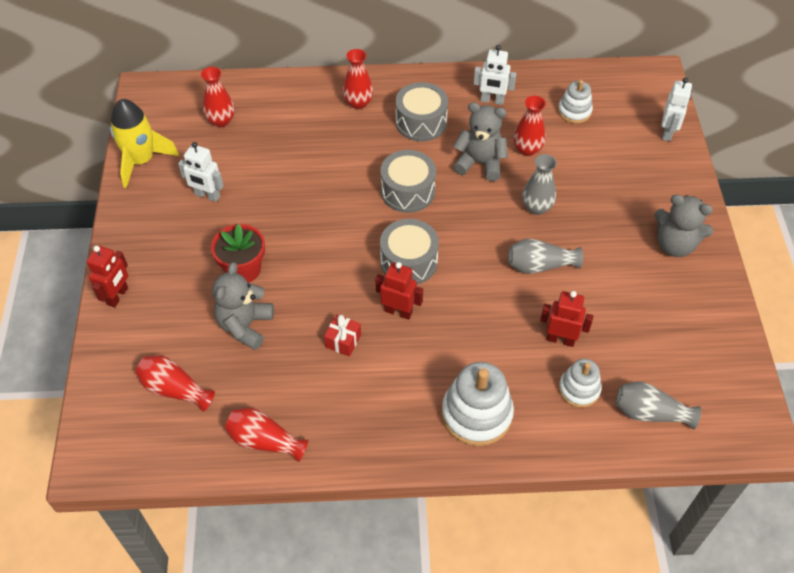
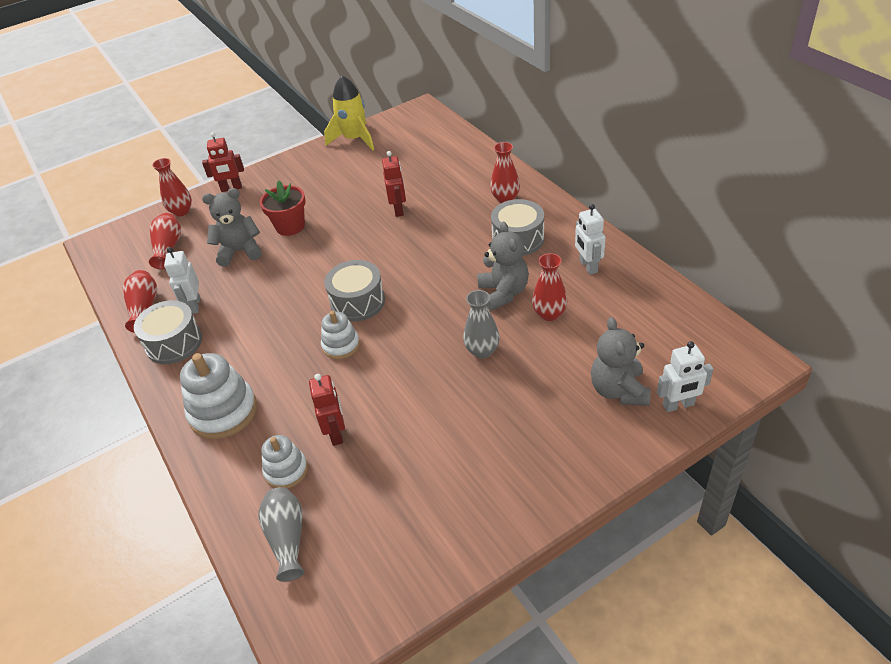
camera: 65 degrees right, 10 degrees down
white robot [178,142,224,202] -> white robot moved to [164,247,200,314]
red vase [201,67,234,127] -> red vase moved to [152,158,192,217]
red gift [324,314,361,357] -> none
red robot [375,262,423,320] -> red robot moved to [382,151,406,217]
grey drum [380,150,436,213] -> grey drum moved to [134,300,202,364]
grey vase [508,239,583,274] -> none
white stacking toy [558,80,593,124] -> white stacking toy moved to [321,311,360,359]
grey teddy bear [654,195,713,257] -> grey teddy bear moved to [591,317,651,406]

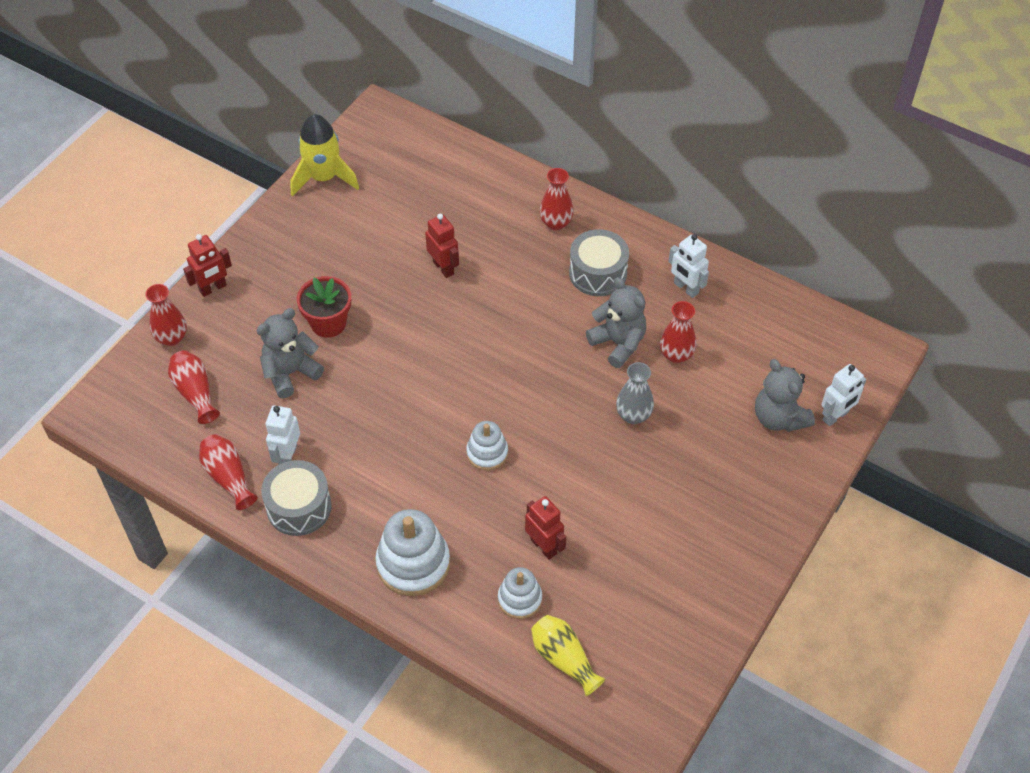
camera: 30 degrees left, 10 degrees up
white robot [164,247,200,314] -> white robot turned 45 degrees clockwise [266,405,300,465]
grey vase [259,487,305,581] -> yellow vase [531,615,605,696]
grey drum [324,260,385,322] -> none

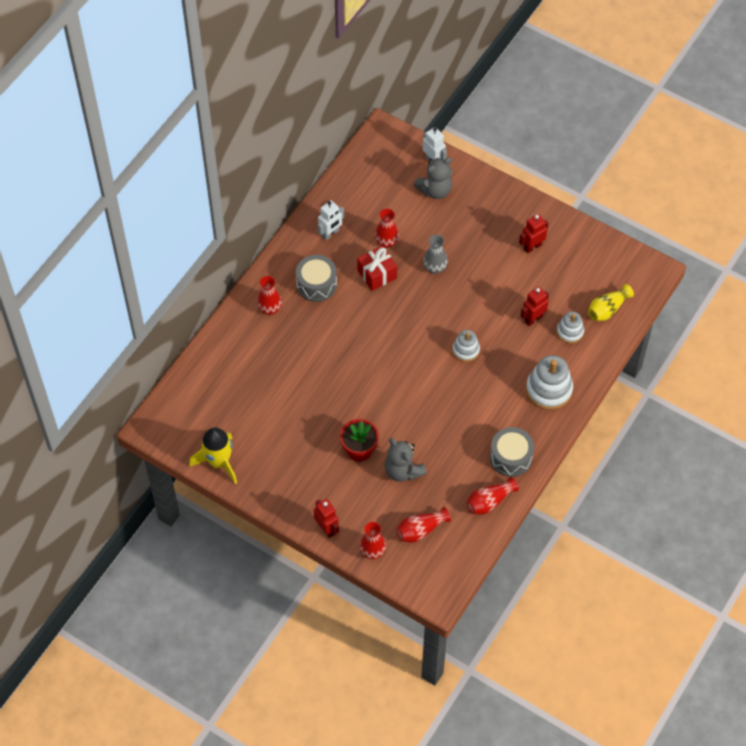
camera: 90 degrees left, 5 degrees up
white robot [266,405,300,465] -> none
red robot [425,214,459,278] -> red robot moved to [519,214,548,253]
grey teddy bear [586,277,646,368] -> red gift [357,246,397,291]

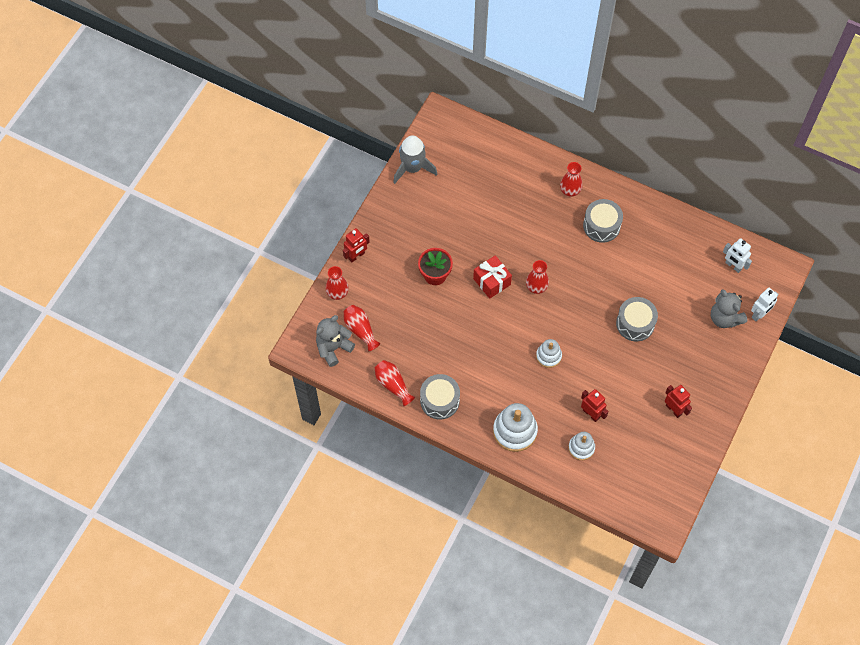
camera: 85 degrees right, 5 degrees up
yellow rocket [189,427,237,484] -> grey rocket [393,135,437,184]
white robot [318,200,344,240] -> white robot moved to [723,238,752,273]
red gift [357,246,397,291] -> red gift moved to [473,255,512,299]
red vase [375,209,399,248] -> red vase moved to [526,260,549,294]
grey teddy bear [385,438,427,482] -> grey teddy bear moved to [316,315,355,367]
grey vase [423,235,448,274] -> grey drum [616,297,658,341]
yellow vase [588,284,634,321] -> none

